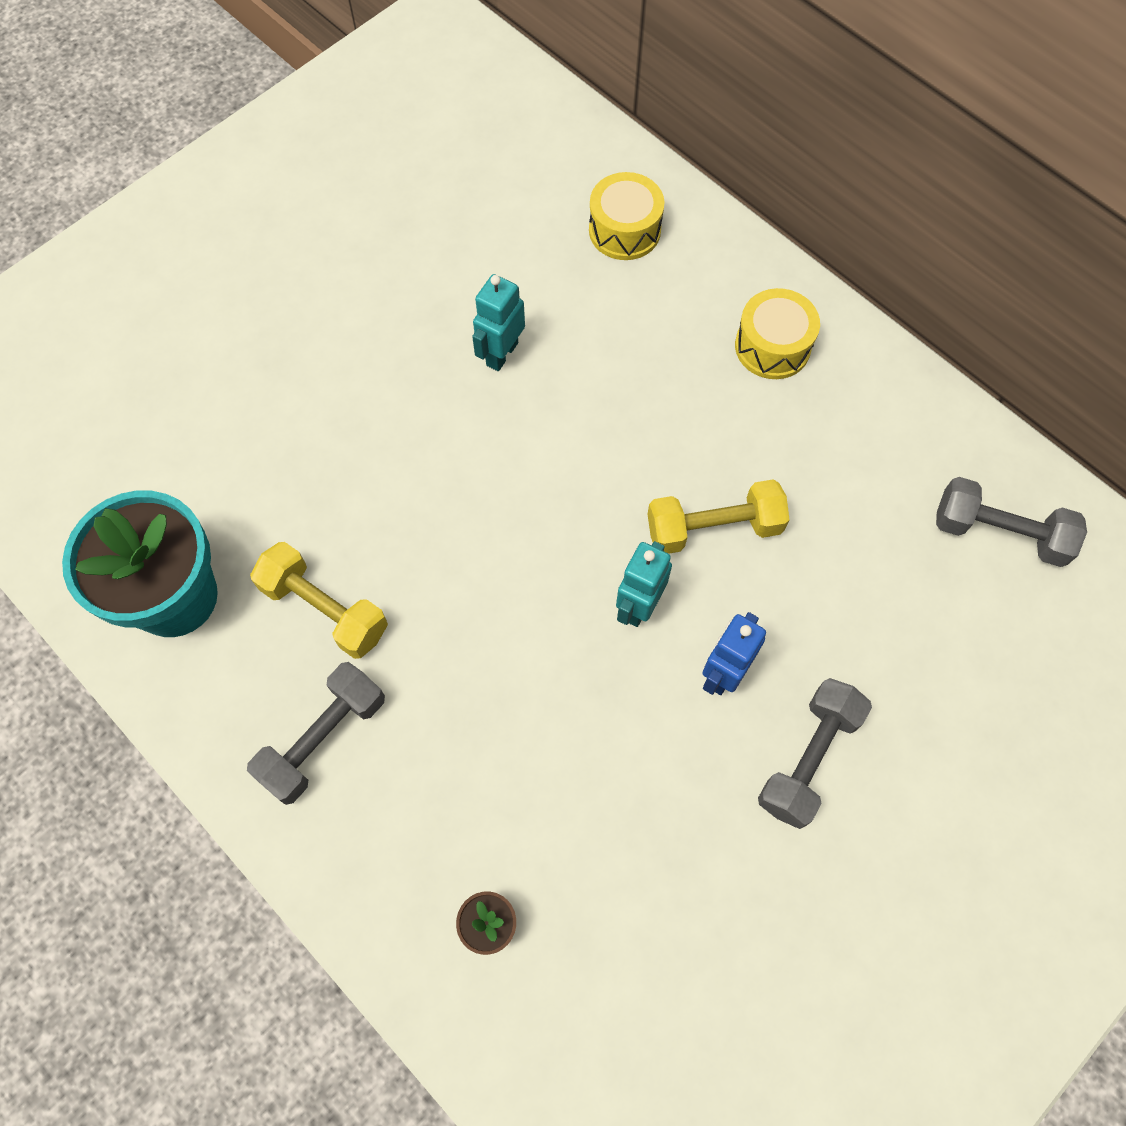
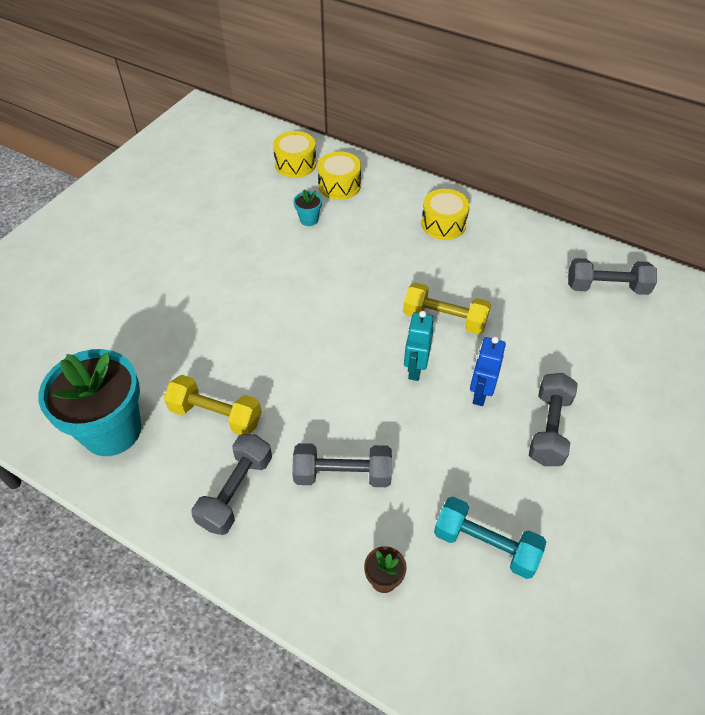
camera: 15 degrees left, 15 degrees down
turquoise robot [472,274,525,371] -> none
yellow dumbbell [647,479,790,554] -> yellow dumbbell turned 45 degrees clockwise [403,282,491,335]
none -> yellow drum [273,131,316,178]
none -> grey dumbbell [292,443,392,487]
none -> turquoise flower pot [294,189,322,226]
none -> turquoise dumbbell [434,497,546,579]

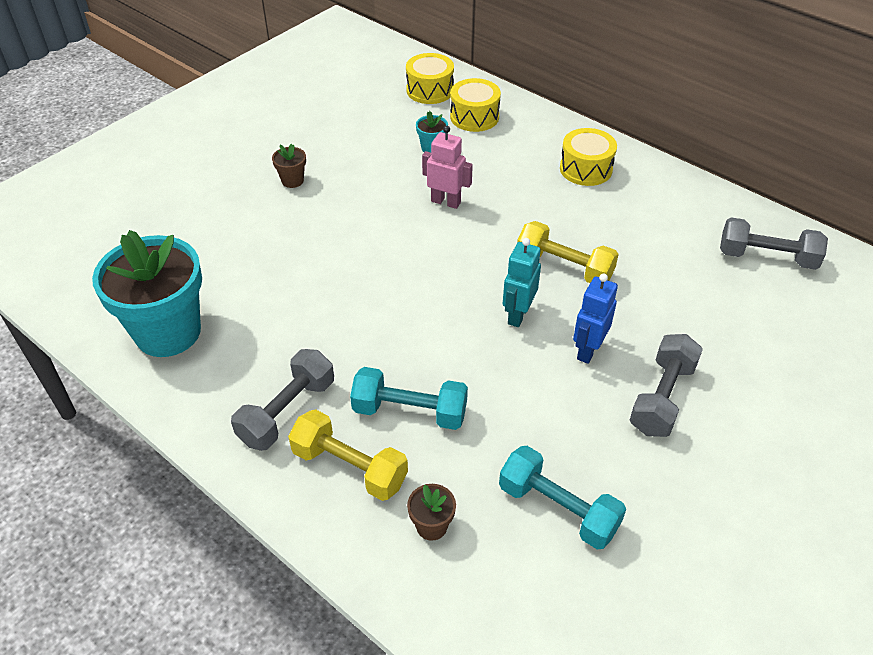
camera: 10 degrees right, 5 degrees down
yellow dumbbell [164,375,261,435] -> yellow dumbbell moved to [288,409,408,501]
grey dumbbell [292,443,392,487] -> turquoise dumbbell [350,367,468,430]
none -> brown flower pot [272,144,306,188]
none -> pink robot [422,126,473,209]

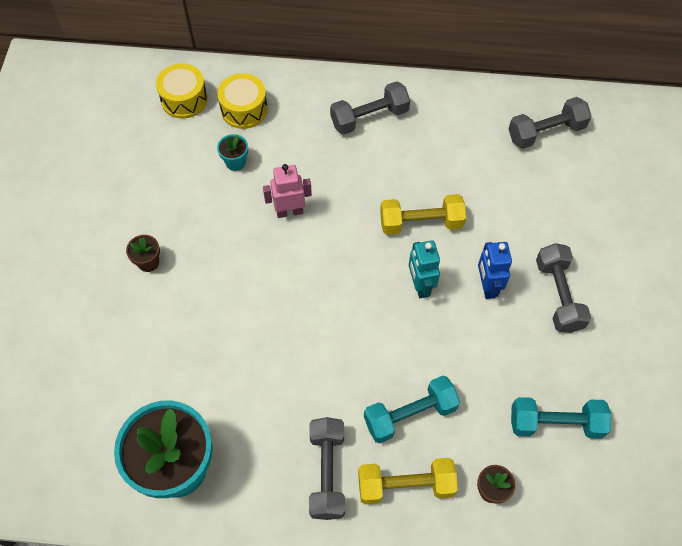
camera: 35 degrees left, 15 degrees up
yellow drum [560,128,617,186] -> grey dumbbell [330,81,410,135]

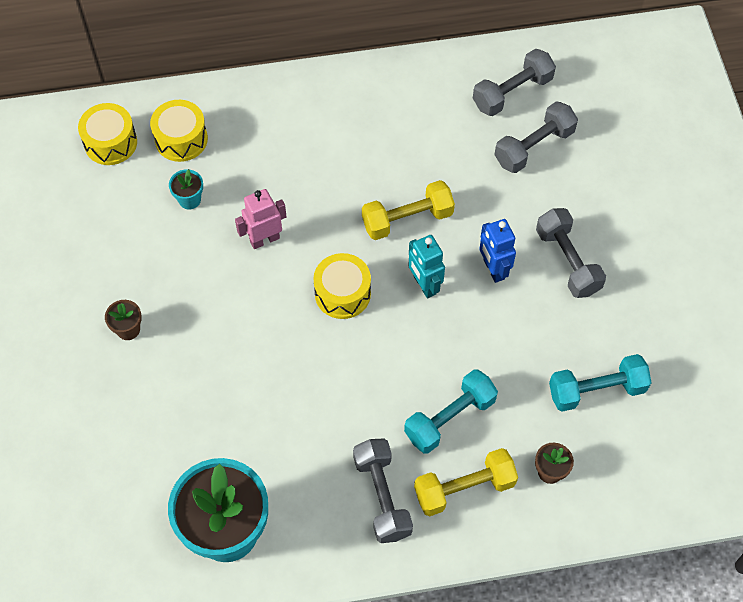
camera: 15 degrees left, 0 degrees up
grey dumbbell [330,81,410,135] -> grey dumbbell moved to [494,102,578,173]
none -> yellow drum [313,253,371,319]

